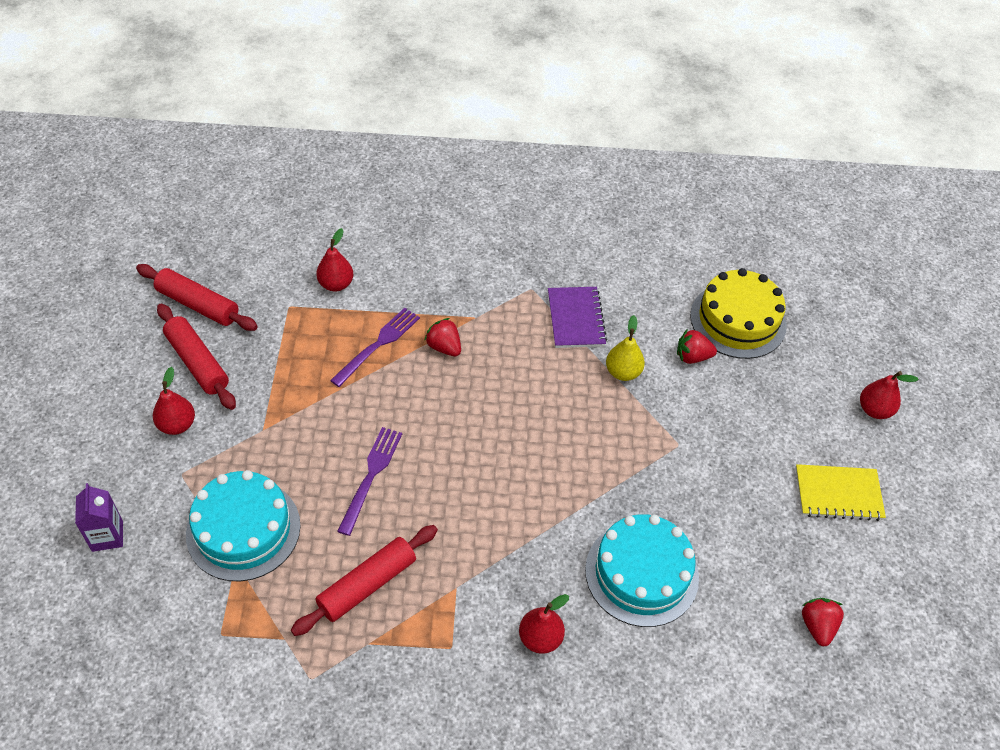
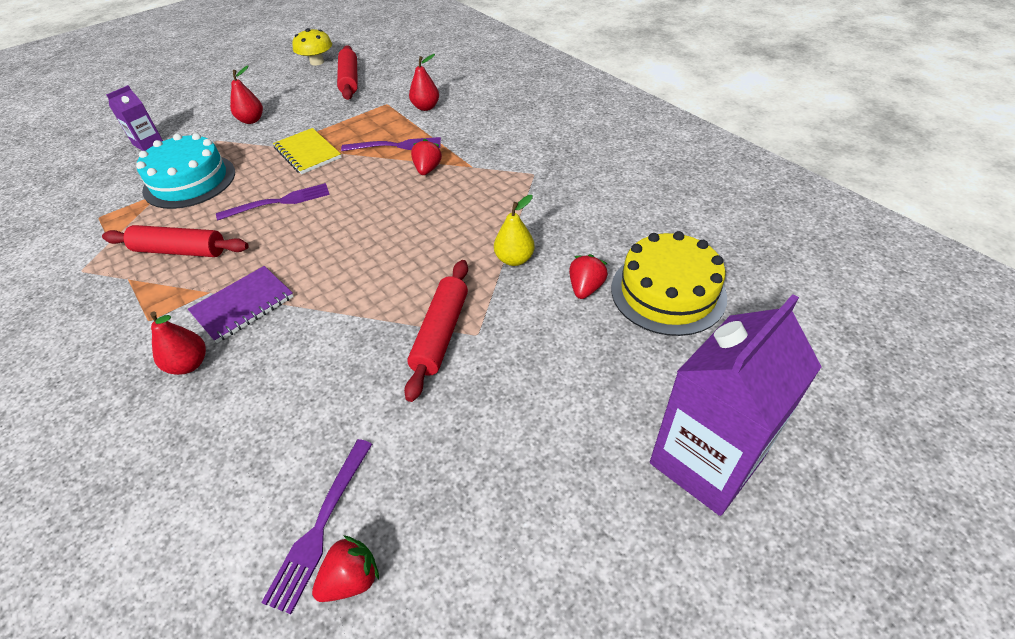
camera: 55 degrees right, 5 degrees down
red rolling pin [157,304,236,410] -> red rolling pin moved to [404,260,468,402]
purple notebook [548,287,607,348] -> purple notebook moved to [188,266,294,343]
turquoise cake [585,514,699,627] -> none
red strawberry [677,329,717,364] -> red strawberry turned 60 degrees clockwise [569,254,608,299]
yellow notebook [796,464,886,521] -> yellow notebook moved to [273,128,341,174]
red pear [860,371,919,419] -> purple carton [650,294,822,516]
none -> purple fork [261,439,372,614]
none -> yellow mushroom [292,28,332,66]

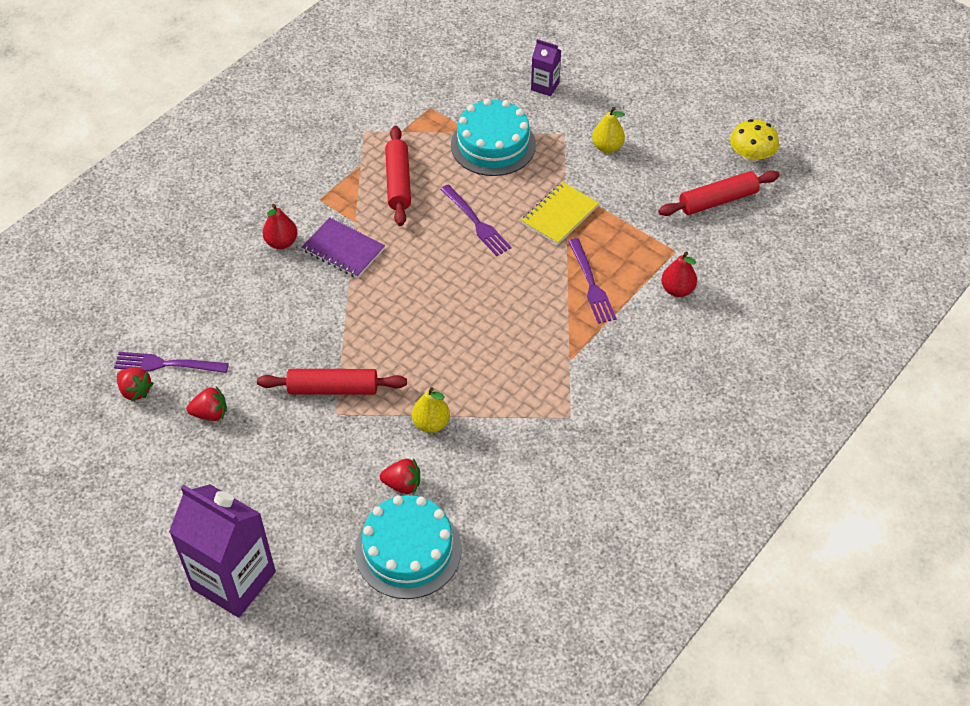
camera: 75 degrees right, 5 degrees up
red pear [230,66,263,124] -> yellow pear [592,107,625,153]
red strawberry [411,139,442,175] -> red strawberry moved to [187,386,227,421]
yellow cake [611,231,727,336] -> turquoise cake [355,495,462,599]

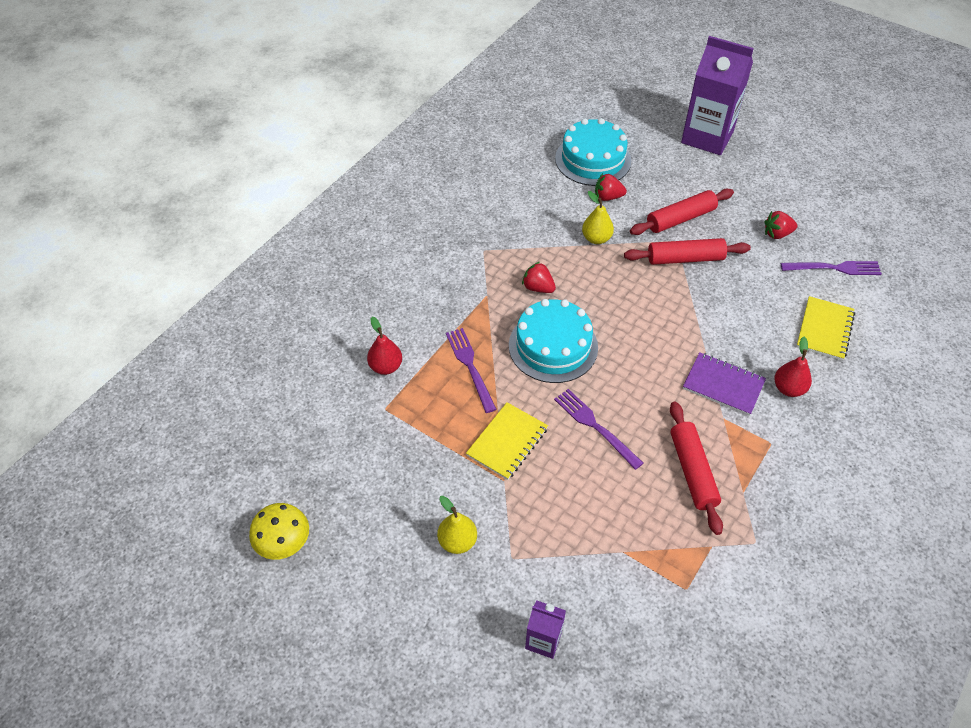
camera: 175 degrees right, 0 degrees up
red strawberry [117,368,154,402] -> red strawberry moved to [522,262,556,293]
turquoise cake [451,98,536,176] -> turquoise cake moved to [509,299,598,383]
red rolling pin [658,170,780,216] -> red rolling pin moved to [630,189,734,235]
none -> yellow notebook [796,296,855,361]

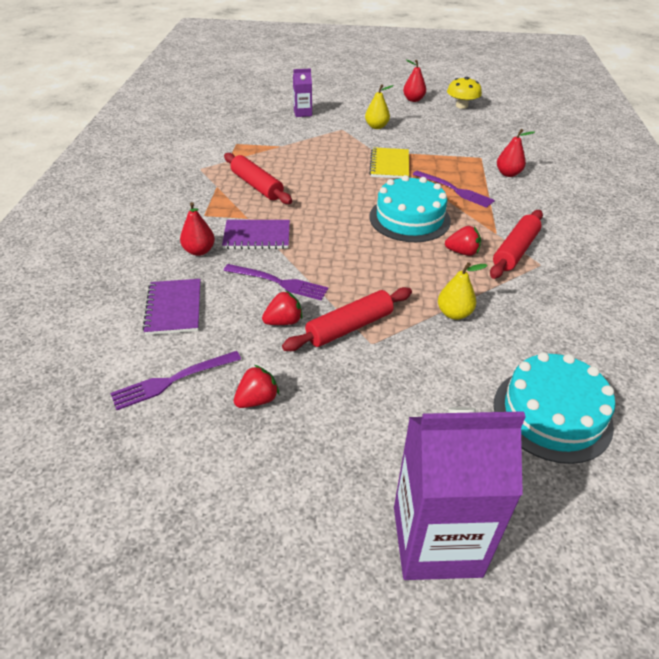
camera: 150 degrees right, 10 degrees down
purple fork [554,389,643,470] -> purple fork moved to [223,264,328,300]
red strawberry [595,173,627,201] -> red strawberry moved to [262,291,303,325]
red rolling pin [630,189,734,235] -> red rolling pin moved to [490,210,543,279]
yellow notebook [796,296,855,361] -> purple notebook [142,279,201,335]
none -> red pear [403,59,426,102]

